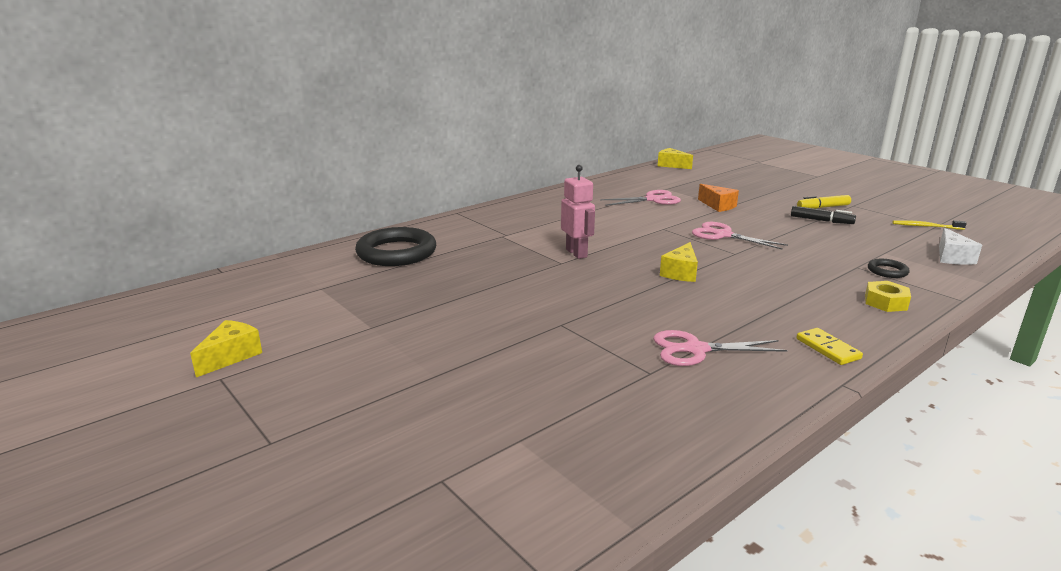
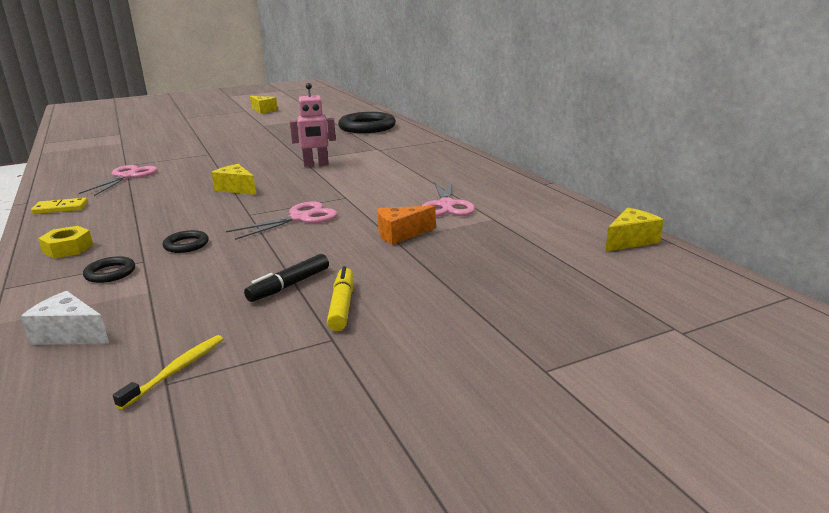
camera: 105 degrees right, 0 degrees up
none -> black ring [163,230,209,253]

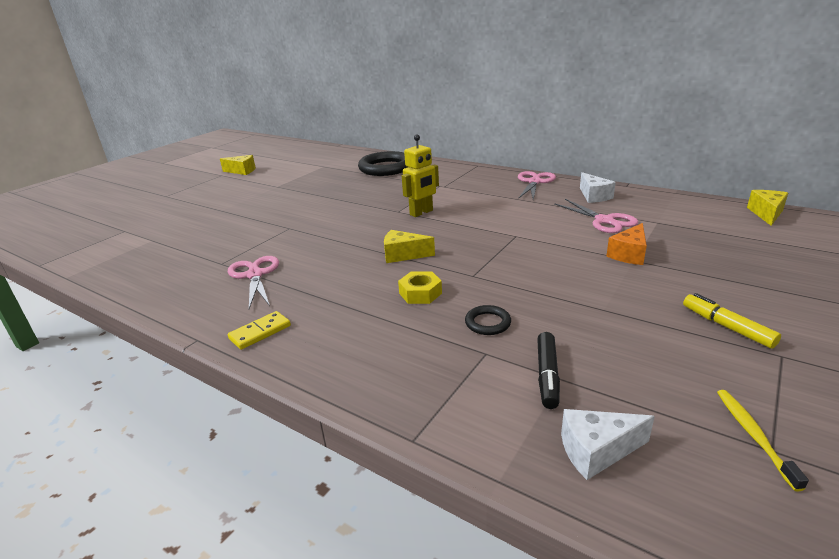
camera: 30 degrees left, 5 degrees up
yellow nut [38,226,93,258] -> yellow nut moved to [398,271,442,304]
black ring [83,256,135,283] -> none
pink scissors [226,202,338,240] -> pink scissors moved to [518,171,556,199]
black marker [244,254,329,302] -> black marker moved to [537,332,560,409]
pink robot [290,83,336,167] -> yellow robot [402,135,439,217]
none -> white cheese [580,172,616,203]

